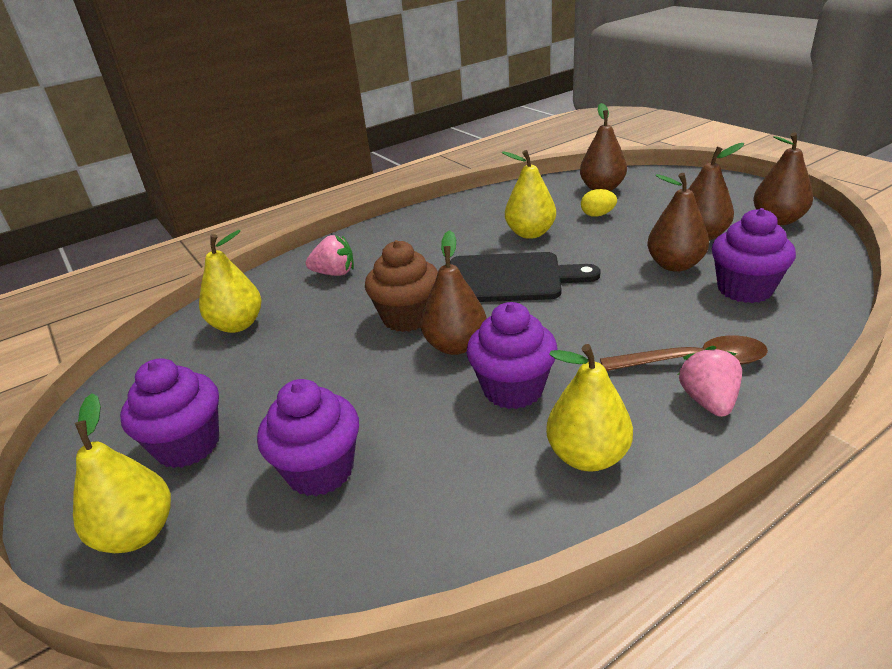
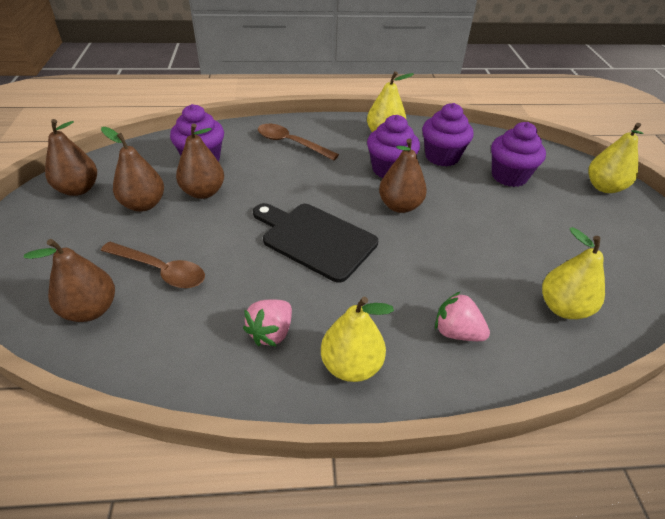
camera: 155 degrees left, 10 degrees up
purple cupcake [120,358,219,468] -> purple cupcake moved to [422,103,474,167]
brown cupcake [365,240,438,332] -> none
yellow pear [502,150,556,239] -> yellow pear moved to [321,297,394,382]
yellow egg [581,189,617,217] -> brown spoon [101,242,205,288]
pink strawberry [678,346,742,417] -> pink strawberry moved to [243,300,292,347]

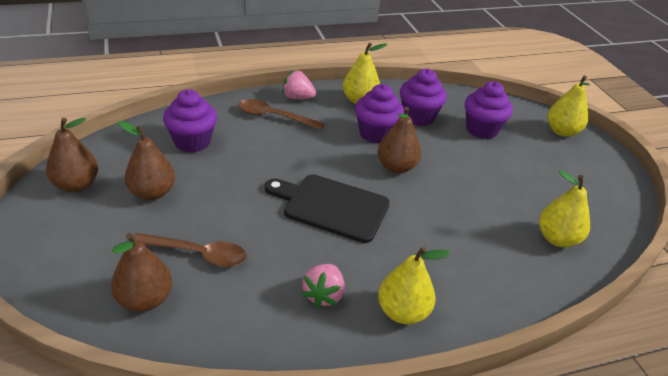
camera: 15 degrees left, 5 degrees down
brown pear [176,123,224,199] -> none
pink strawberry [435,292,490,341] -> pink strawberry moved to [282,71,316,99]

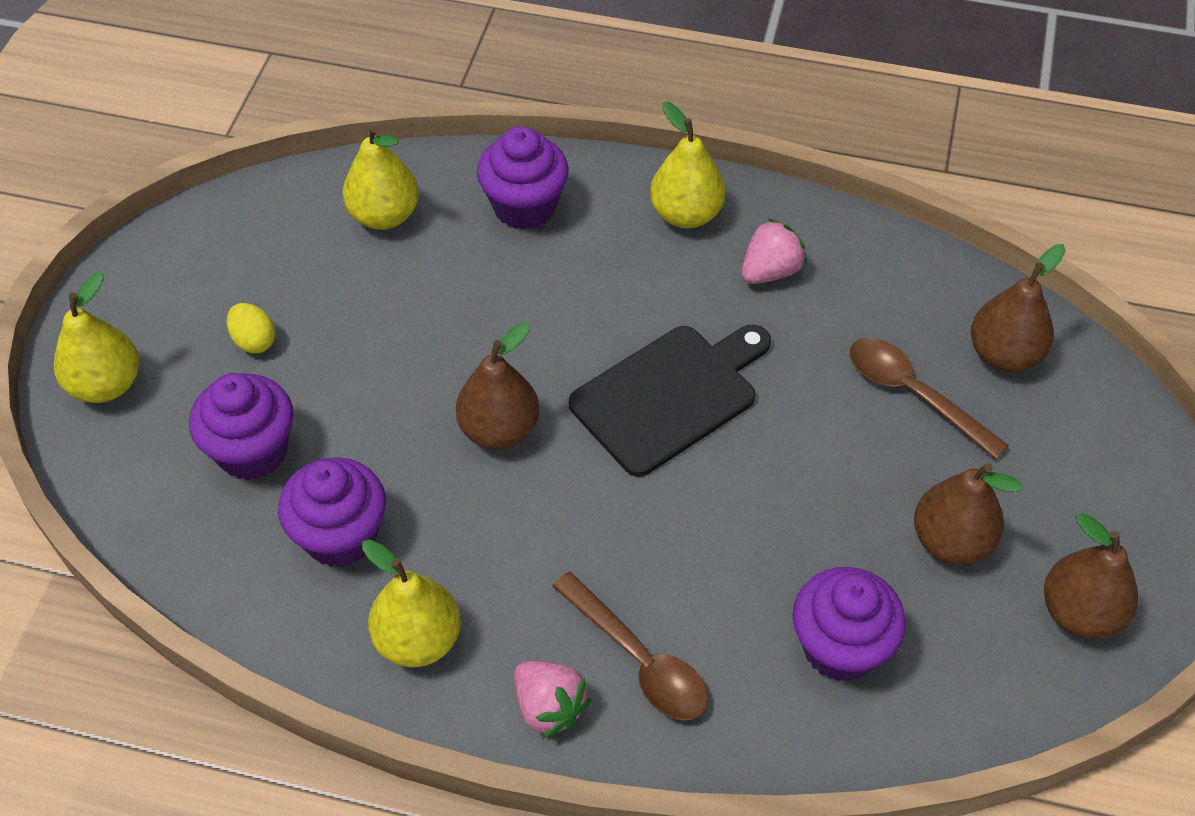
camera: 145 degrees left, 15 degrees up
black cutting board [265,174,390,243] -> black cutting board turned 90 degrees counterclockwise [569,325,771,477]
purple cupcake [355,84,404,144] -> purple cupcake moved to [477,126,569,230]
none -> yellow egg [227,303,276,353]

